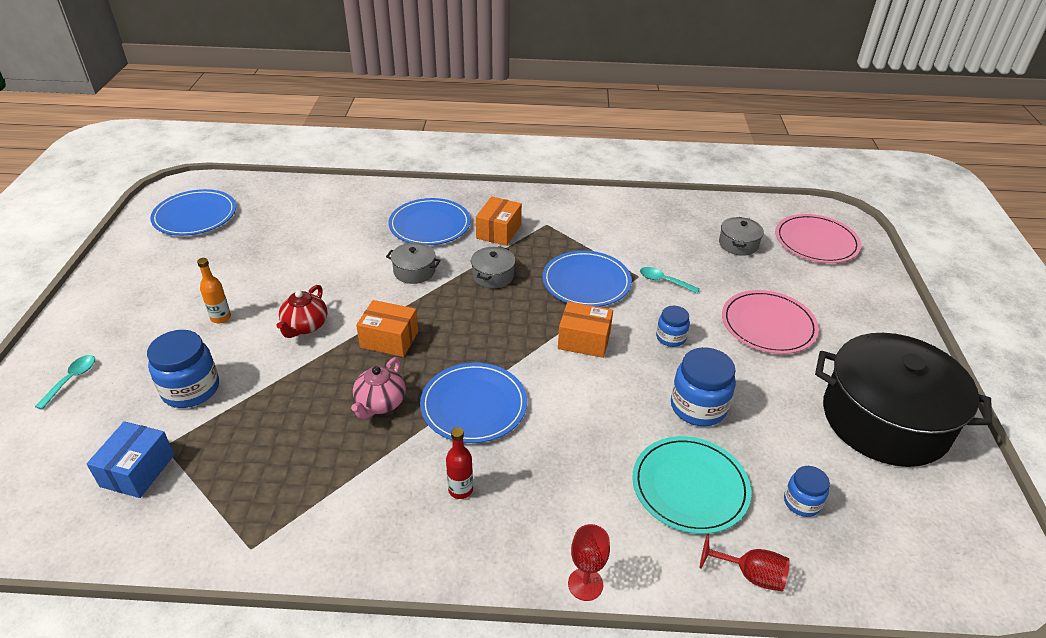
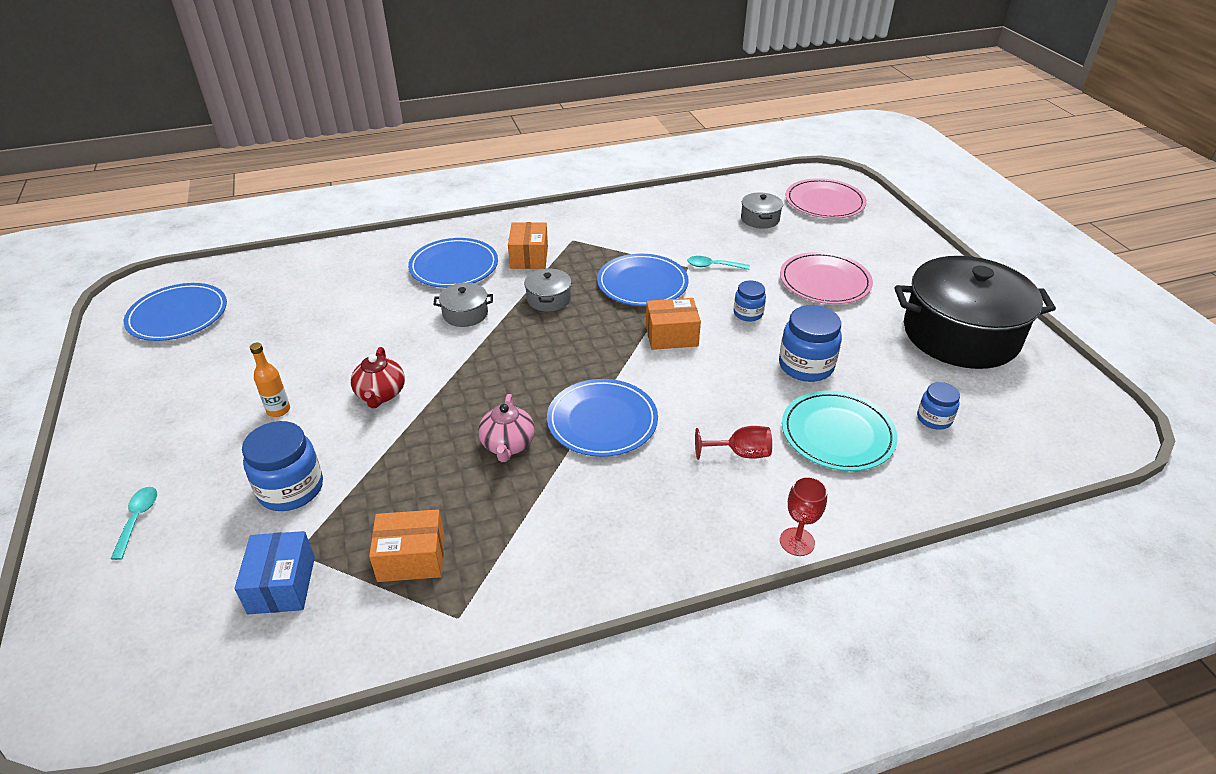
camera: 20 degrees left, 0 degrees up
orange box [356,300,418,357] -> orange box moved to [369,509,445,582]
red bottle [446,427,473,499] -> none
red goblet [700,533,790,591] -> red goblet moved to [695,426,772,460]

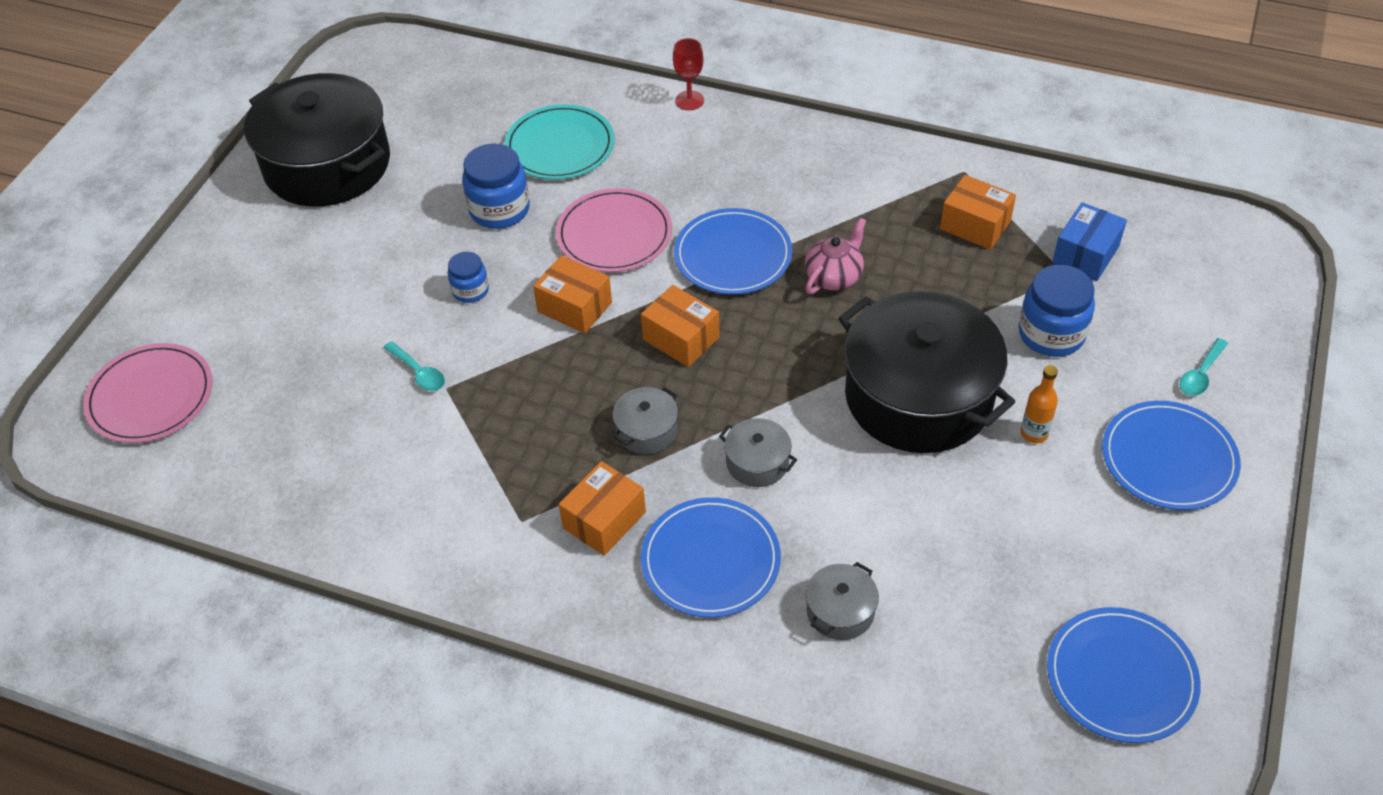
camera: 140 degrees left, 10 degrees up
red teapot [351,347,405,408] -> black pot [838,291,1015,453]
blue plate [597,254,689,306] -> blue plate moved to [1102,401,1241,510]
red goblet [695,426,772,460] -> none
grey pot [741,193,783,229] -> grey pot moved to [806,562,879,640]
pink plate [780,252,873,304] -> pink plate moved to [556,188,672,272]
blue jar [917,382,960,430] -> none
none -> orange box [641,285,719,367]

